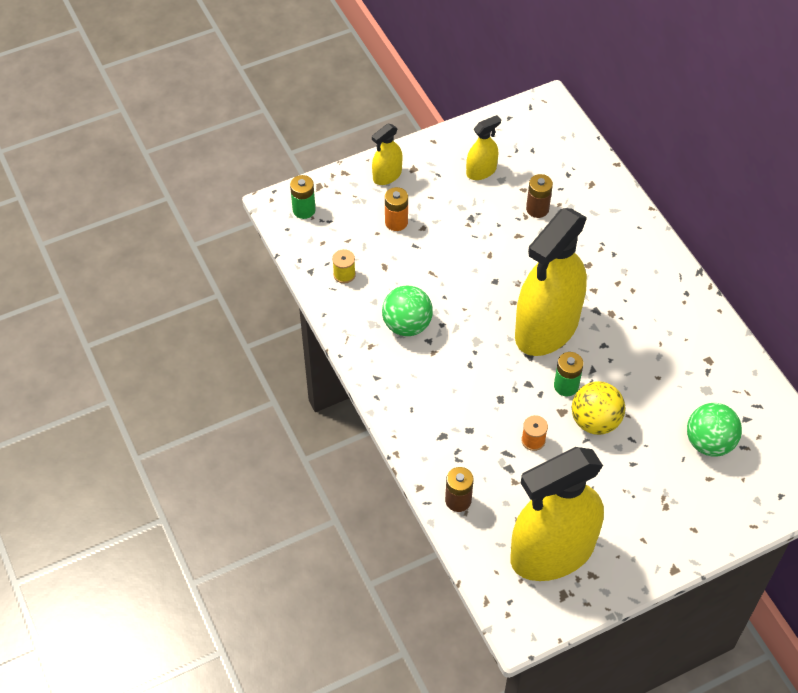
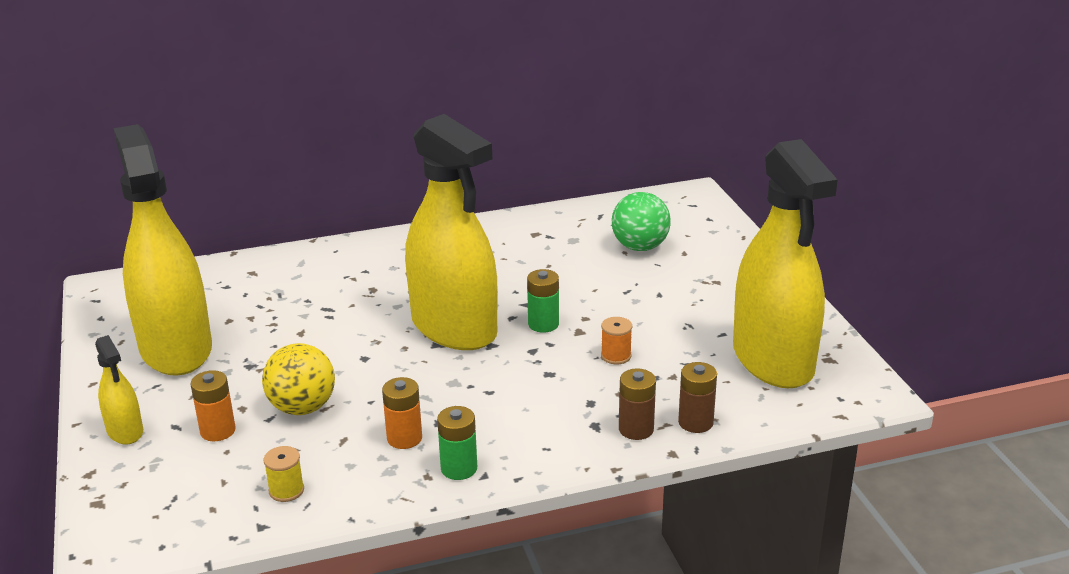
camera: 80 degrees left, 25 degrees down
green battery [290,175,316,219] -> green battery moved to [437,406,477,480]
green ball [382,285,433,336] -> orange battery [382,377,422,449]
yellow spray bottle [466,115,501,180] -> yellow spray bottle [114,124,212,376], size x2.28
brown battery [526,174,553,218] -> brown battery moved to [619,368,656,440]
yellow ball [572,381,625,435] -> yellow ball moved to [262,343,335,415]

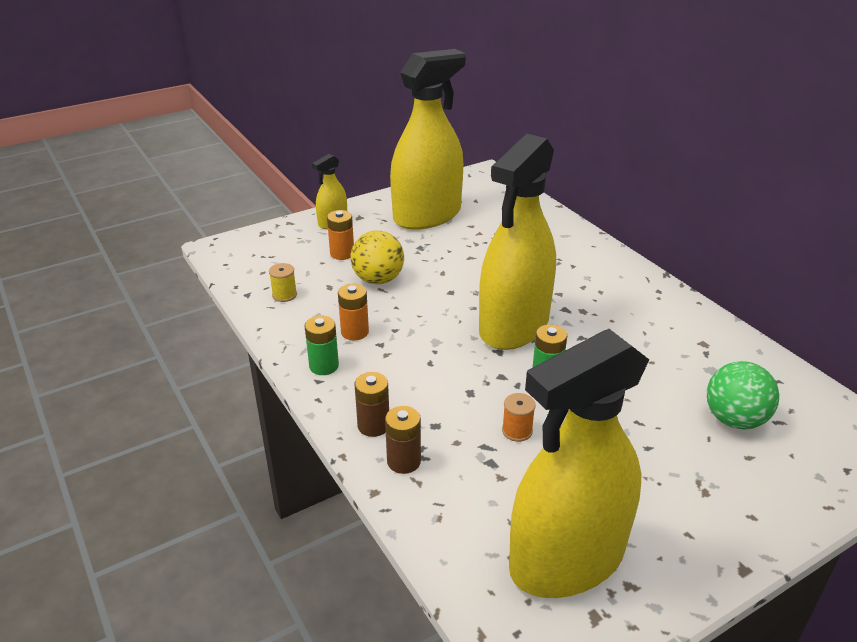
camera: 75 degrees right, 5 degrees up
brown battery [678,362,717,433] -> brown battery moved to [355,372,389,437]

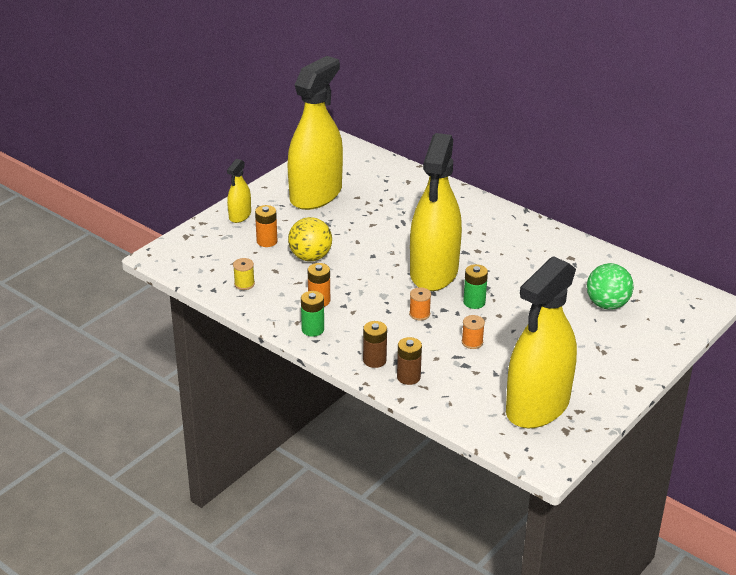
camera: 20 degrees left, 0 degrees up
none -> orange spool [409,287,431,321]

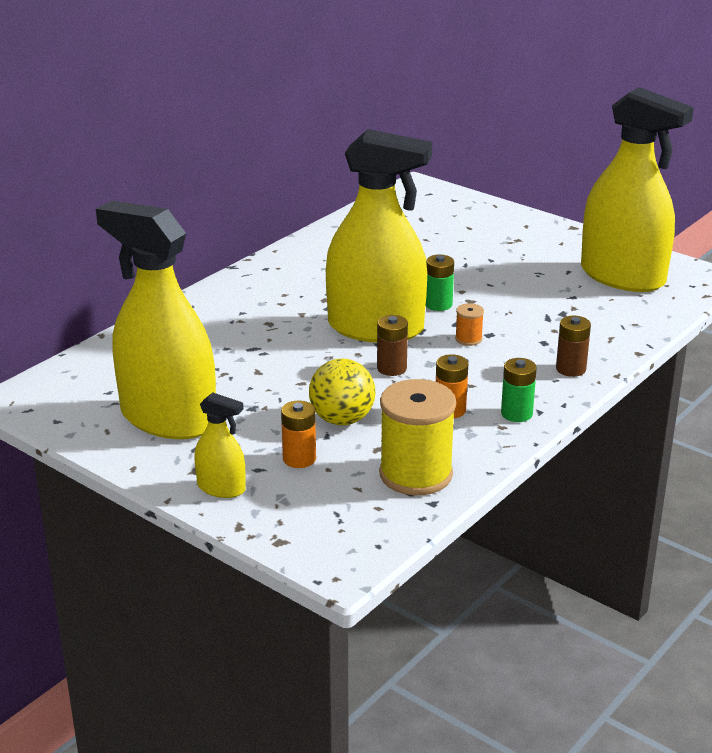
camera: 90 degrees left, 5 degrees down
yellow spool [233,258,255,290] -> yellow spool [379,379,456,496], size x2.30
brown battery [397,337,422,385] -> brown battery moved to [377,315,408,376]
orange spool [462,315,485,349] -> none
green ball [587,263,634,310] -> none

